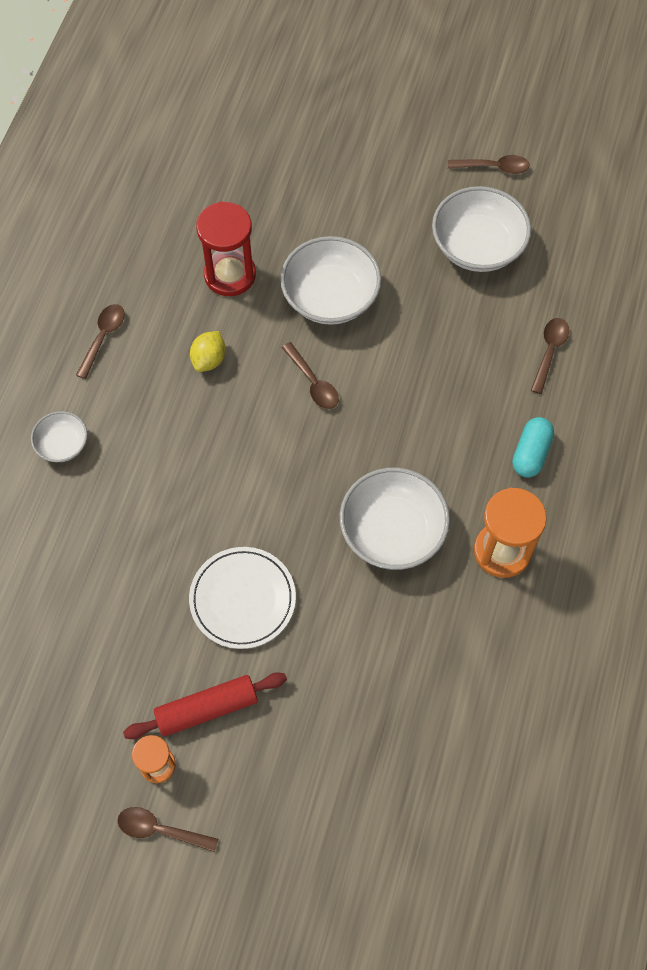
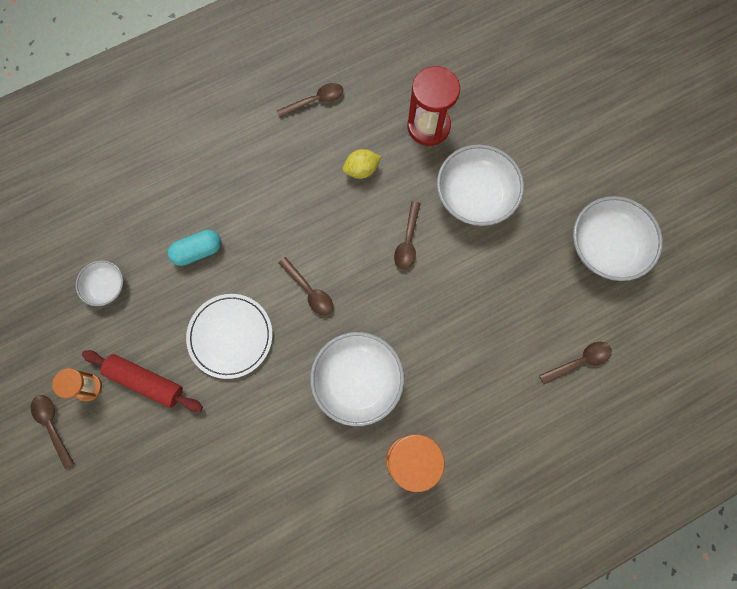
camera: 45 degrees right, 10 degrees up
white bowl [31,411,88,462] -> white bowl moved to [76,260,123,306]
brown spoon [448,155,530,174] -> brown spoon moved to [279,257,333,316]
turquoise capsule [512,417,554,478] -> turquoise capsule moved to [168,230,221,266]

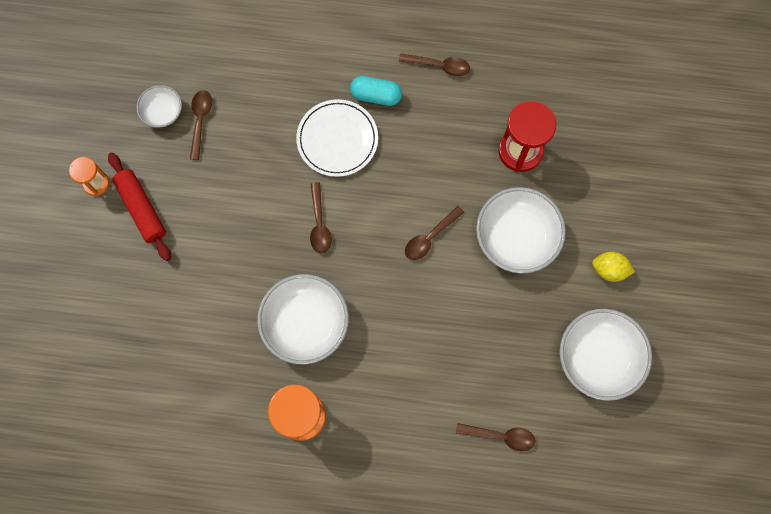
camera: 35 degrees right, 0 degrees up
brown spoon [31,395,74,469] -> brown spoon moved to [190,90,212,160]
turquoise capsule [168,230,221,266] -> turquoise capsule moved to [350,76,402,106]
white plate [186,294,272,379] -> white plate moved to [296,99,378,177]
yellow lemon [343,149,381,179] -> yellow lemon moved to [592,252,635,282]

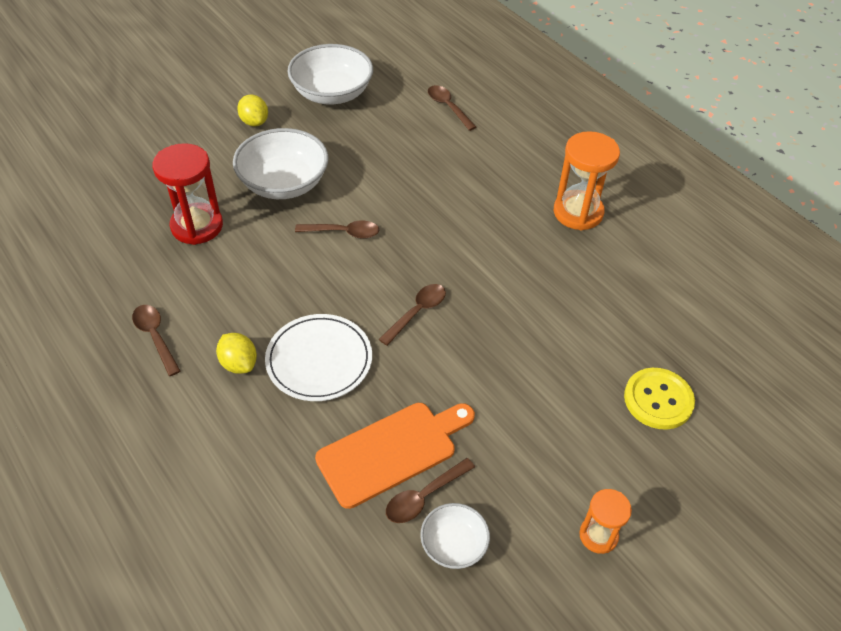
camera: 135 degrees left, 25 degrees down
red rolling pin [108,152,171,261] -> none
white bowl [257,274,349,364] -> none
turquoise capsule [350,76,402,106] -> yellow lemon [216,333,257,374]
none -> orange cutting board [315,403,475,509]
none -> yellow button [624,368,695,430]

